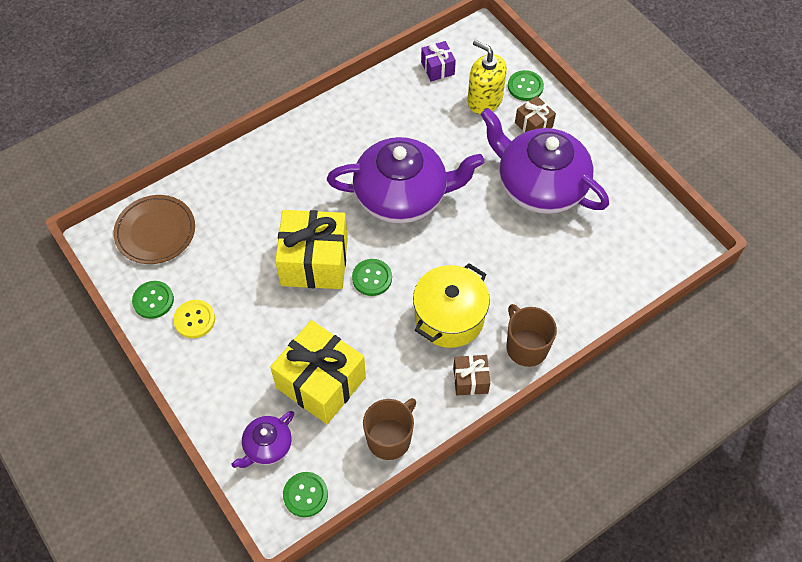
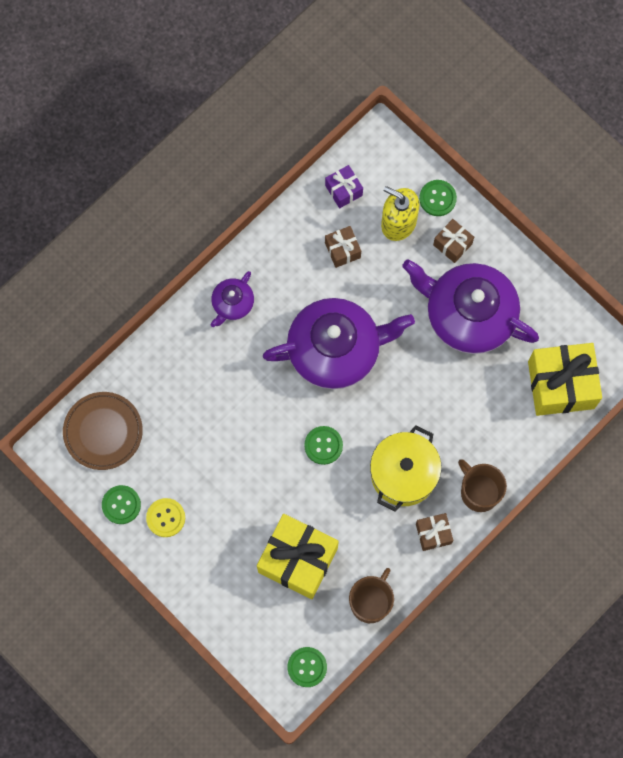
camera: 10 degrees left, 15 degrees up
purple teapot [231,411,294,468] -> purple teapot moved to [211,271,254,327]
yellow gift [275,210,348,289] -> yellow gift moved to [528,343,602,416]
none -> brown gift [325,226,361,268]

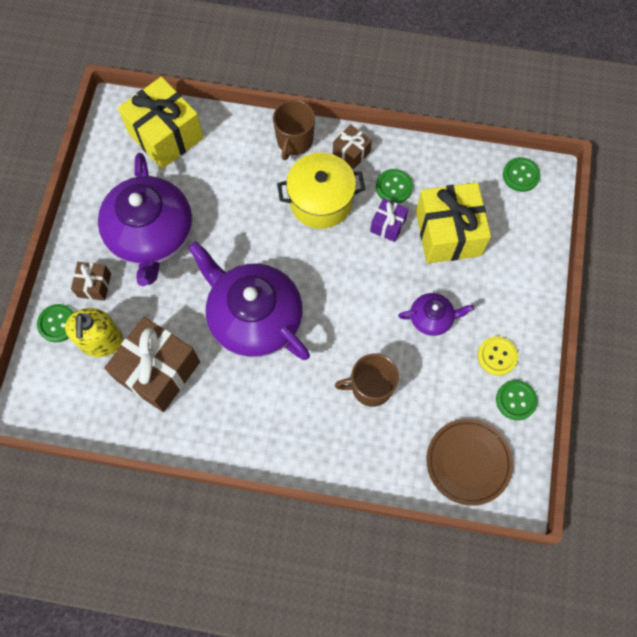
camera: 125 degrees left, 5 degrees down
purple teapot [211,271,254,327] -> purple teapot moved to [398,293,474,336]
green button [304,426,343,465] -> green button moved to [376,169,413,204]
purple gift [325,165,363,208] -> purple gift moved to [370,198,408,242]
brown gift [325,226,361,268] -> brown gift [104,316,200,412], size x2.03
brown mug [349,568,394,623] -> brown mug moved to [335,354,399,407]

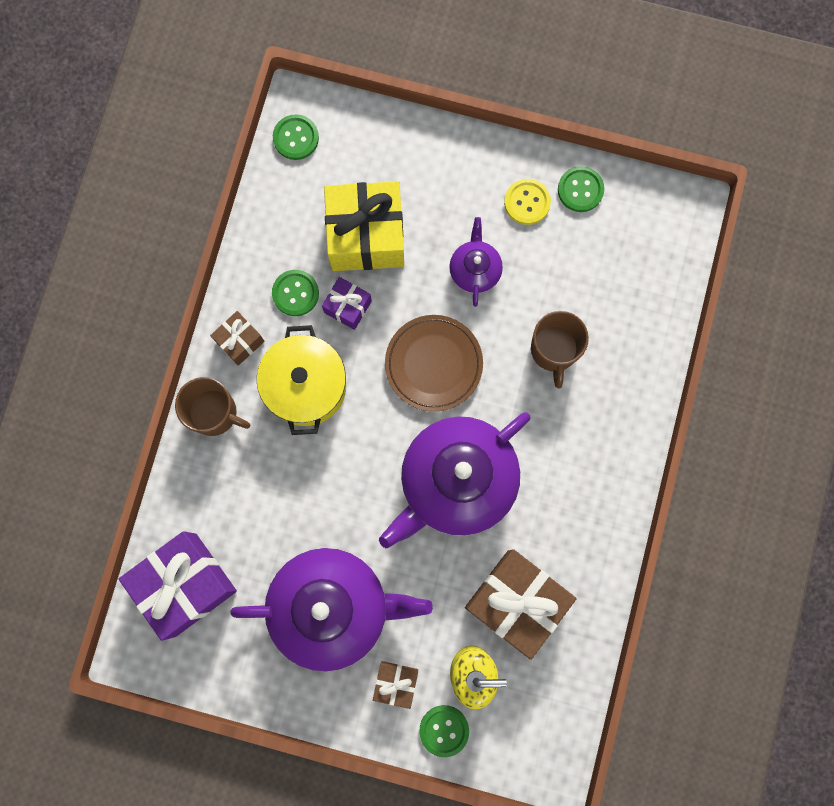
camera: 85 degrees left, 10 degrees up
yellow gift [118,77,204,169] -> purple gift [119,531,237,641]
brown plate [426,419,513,506] -> brown plate moved to [385,315,483,412]

